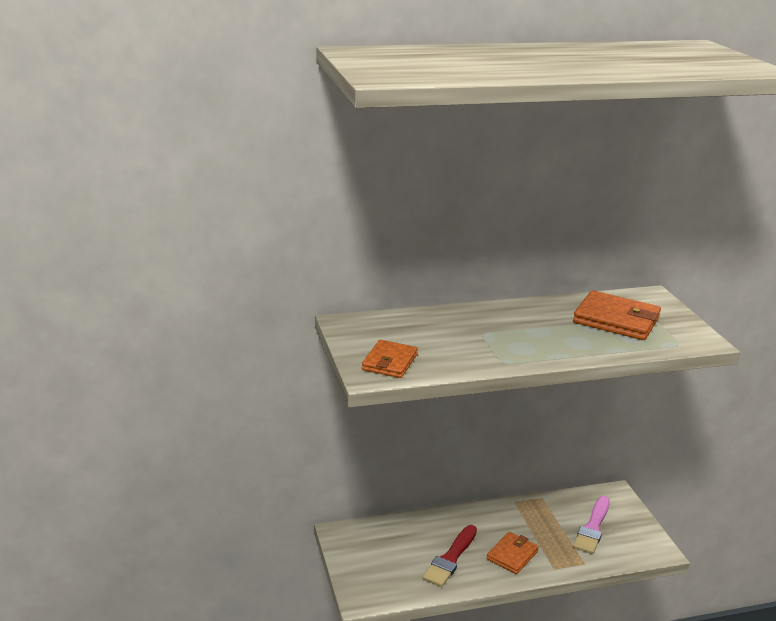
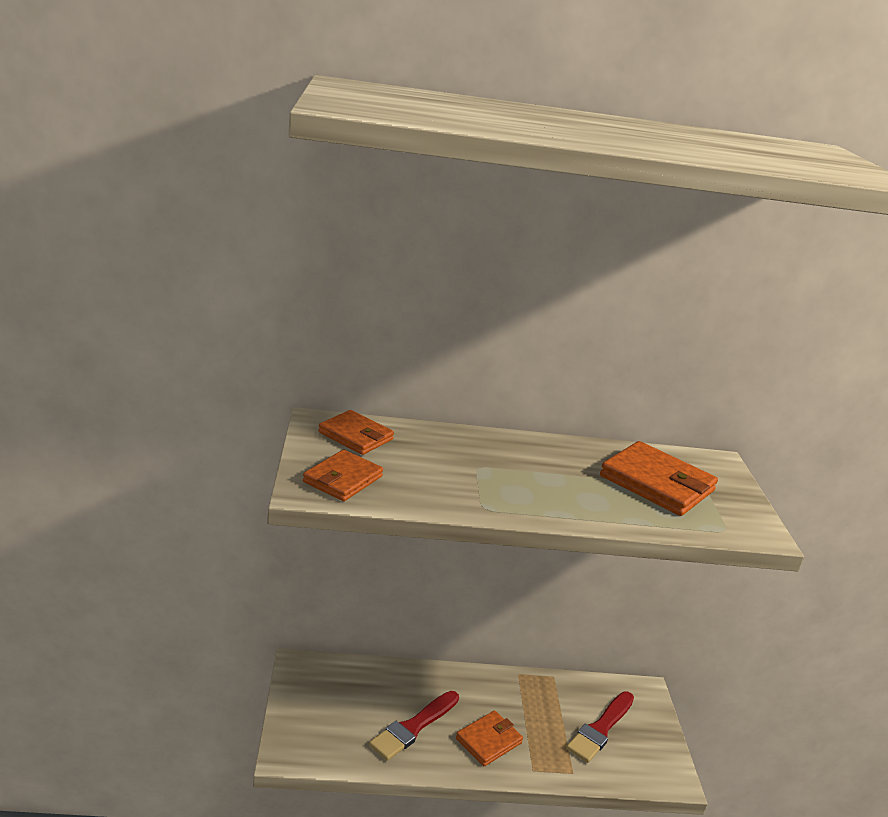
camera: 10 degrees right, 0 degrees up
pink brush [573,496,610,554] -> red brush [566,691,634,763]
none -> orange wallet [318,410,394,455]

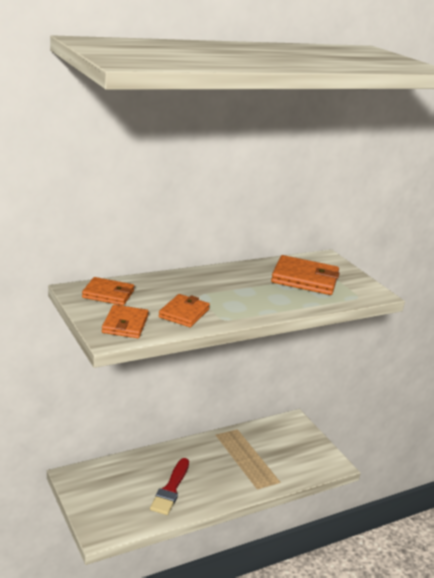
camera: 25 degrees left, 0 degrees up
orange wallet [456,711,523,766] -> orange wallet moved to [159,294,210,327]
red brush [566,691,634,763] -> none

